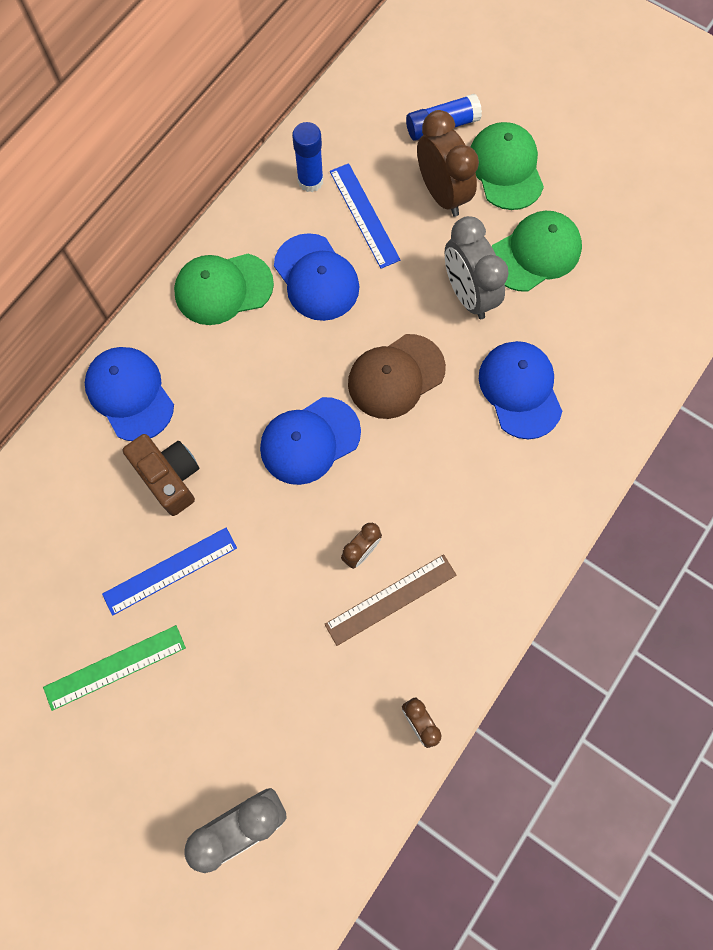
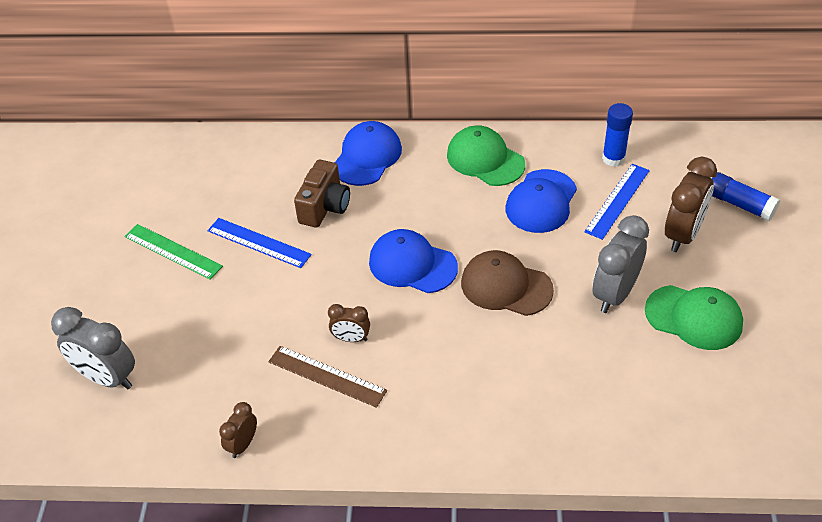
camera: 60 degrees right, 25 degrees down
green cap [471,122,544,210] -> none
blue cap [479,341,562,439] -> none

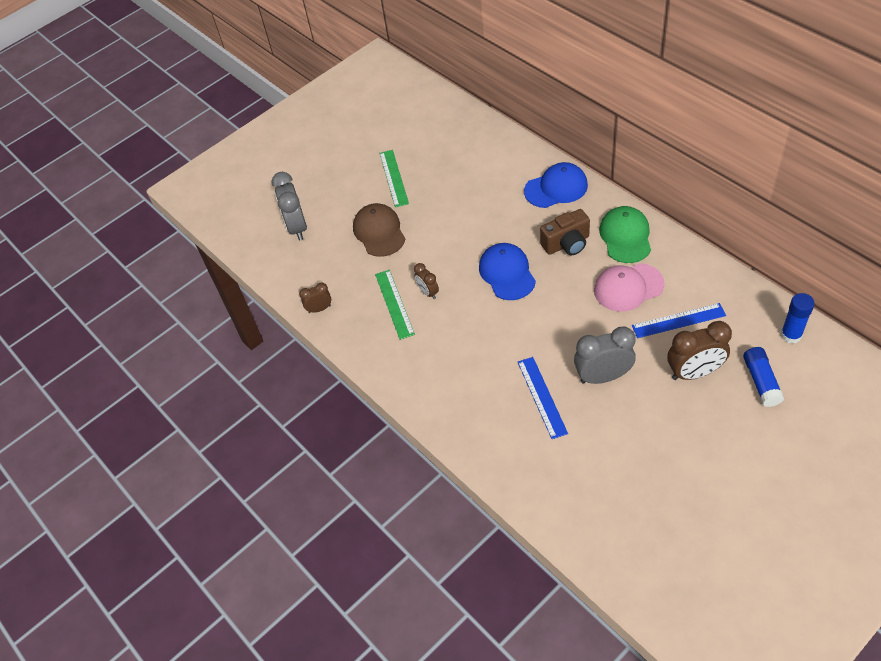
camera: 50 degrees right, 5 degrees up
blue ruler [208,218,312,268] -> blue ruler moved to [518,357,568,439]
brown ruler [268,346,387,408] -> green ruler [375,270,415,340]
brown camera [294,160,350,228] -> brown camera moved to [540,209,590,255]
brown cap [461,250,554,316] -> brown cap moved to [353,203,405,257]
blue cap [506,169,577,233] -> pink cap [594,263,665,312]
blue glue stick [602,103,633,167] -> blue glue stick moved to [781,293,815,344]
green cap [645,285,743,350] -> none

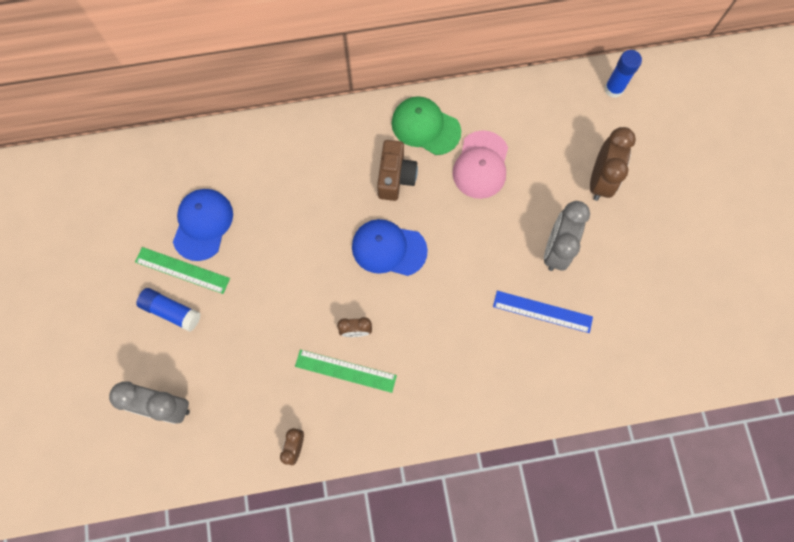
camera: 65 degrees left, 20 degrees up
brown cap [353,203,405,257] -> none
blue cap [524,162,588,208] -> blue cap moved to [173,189,233,261]
blue ruler [632,303,726,338] -> none
blue glue stick [743,347,784,407] -> blue glue stick moved to [136,288,200,332]

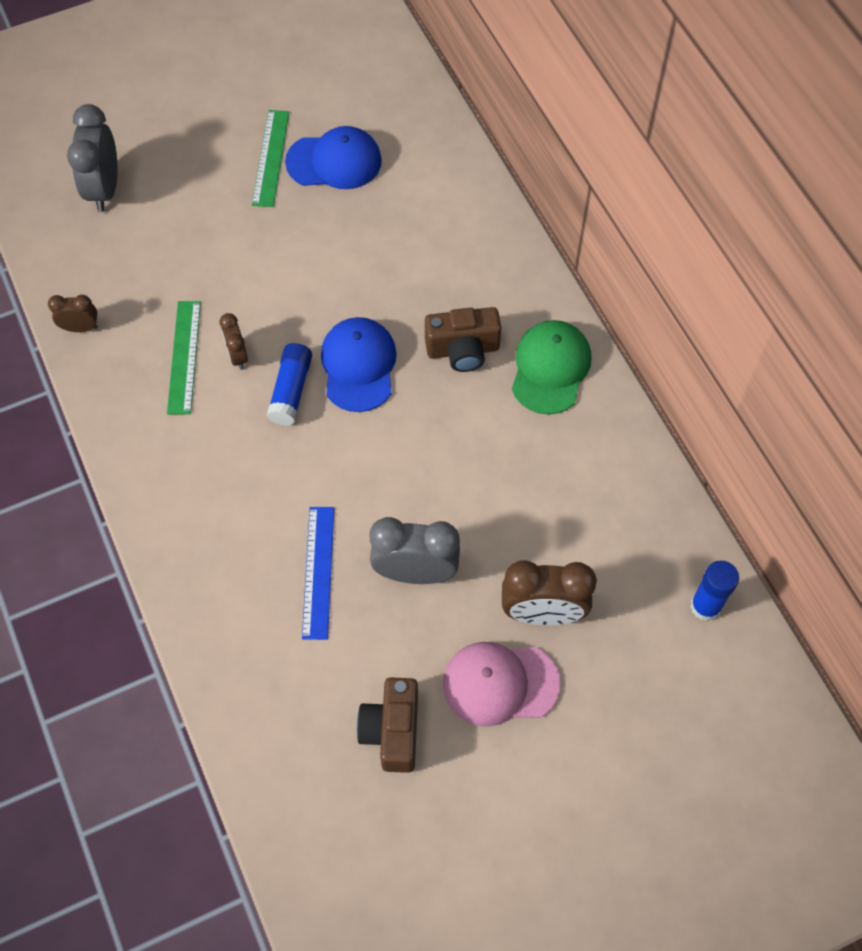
camera: 75 degrees right, 10 degrees down
blue glue stick [136,288,200,332] -> blue glue stick moved to [266,343,312,426]
pink cap [453,130,508,199] -> pink cap moved to [443,642,561,727]
none -> brown camera [357,677,418,773]

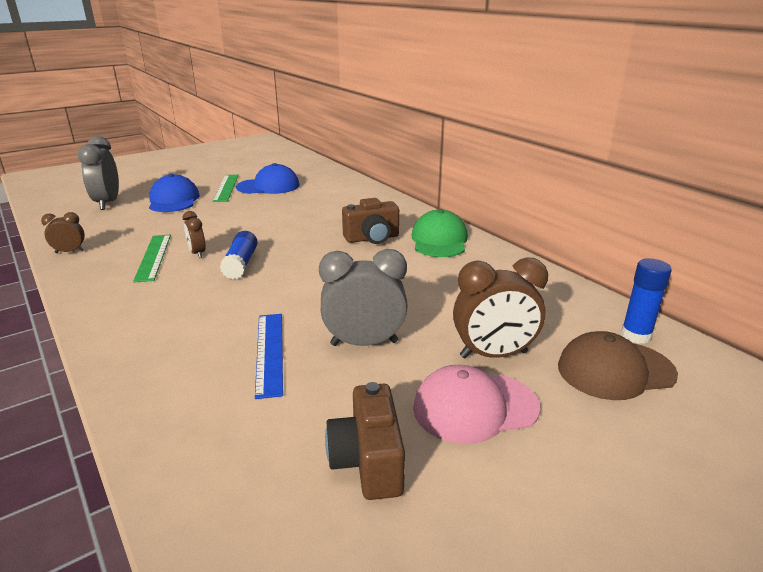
camera: 10 degrees left, 35 degrees down
blue cap [321,317,397,412] -> blue cap moved to [149,174,200,212]
none -> brown cap [558,331,678,400]

